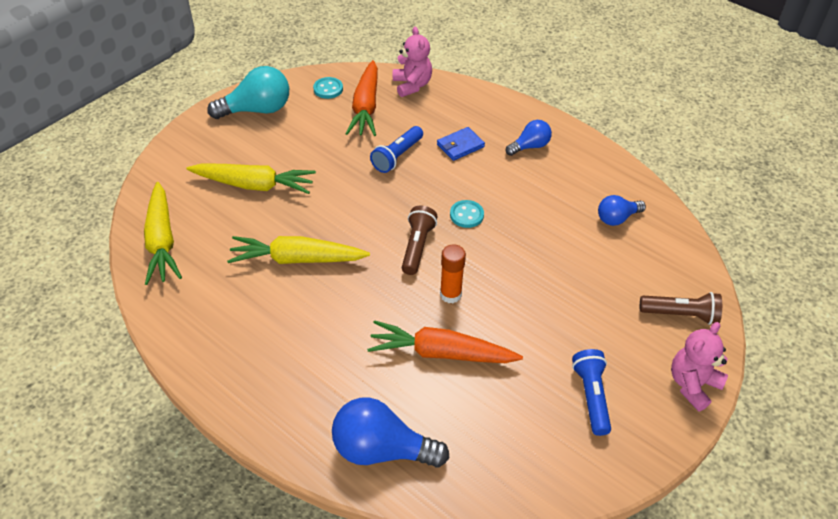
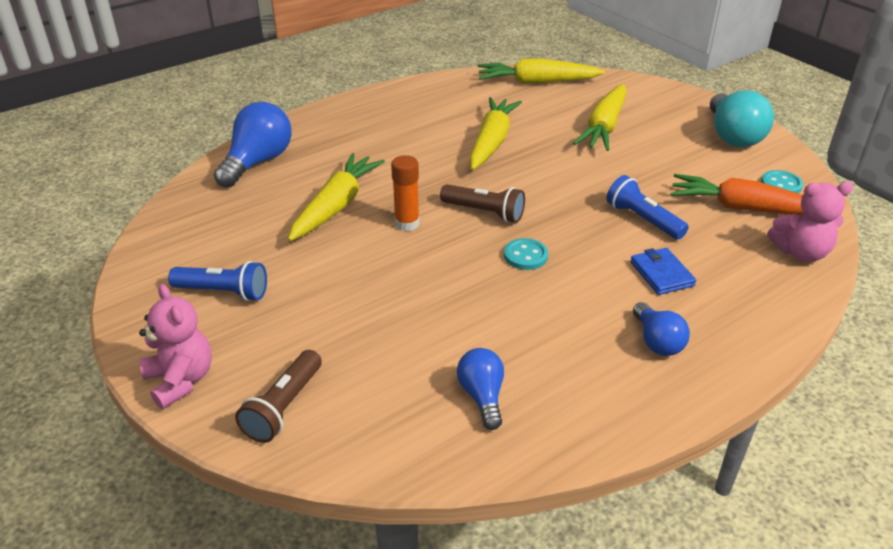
camera: 105 degrees right, 10 degrees down
orange carrot [367,320,523,363] -> yellow carrot [288,153,385,241]

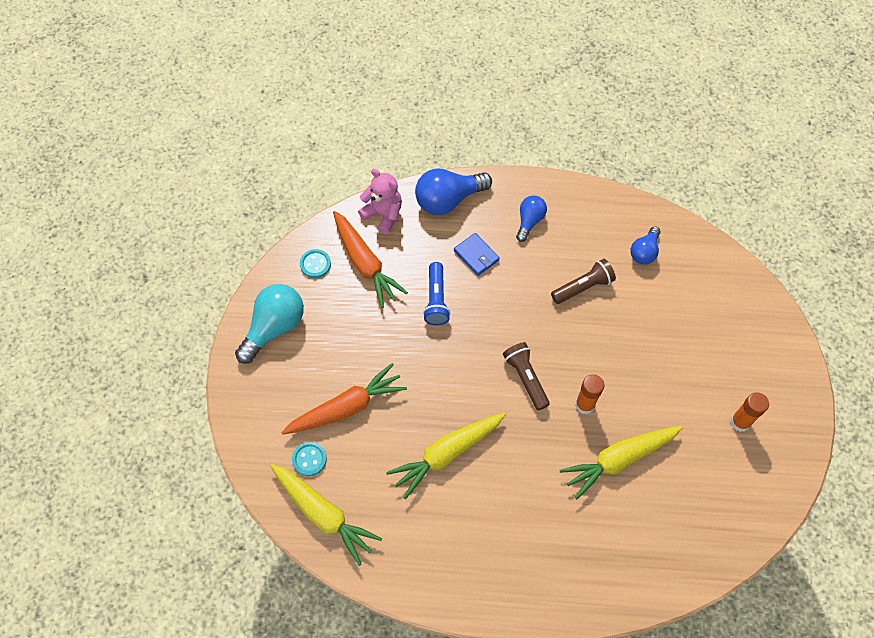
camera: 140 degrees left, 25 degrees up
pink teddy bear [139,284,212,409] -> none
blue flashlight [168,261,267,301] -> orange glue stick [730,392,769,432]
blue light bulb [214,102,292,188] -> blue light bulb moved to [415,168,492,215]
brown flashlight [235,350,322,443] -> brown flashlight moved to [551,259,616,304]
turquoise button [504,238,548,270] -> turquoise button moved to [292,442,327,476]
yellow carrot [573,84,627,151] -> orange carrot [281,363,407,435]
blue wallet [630,248,696,295] -> blue wallet turned 60 degrees counterclockwise [454,233,500,276]

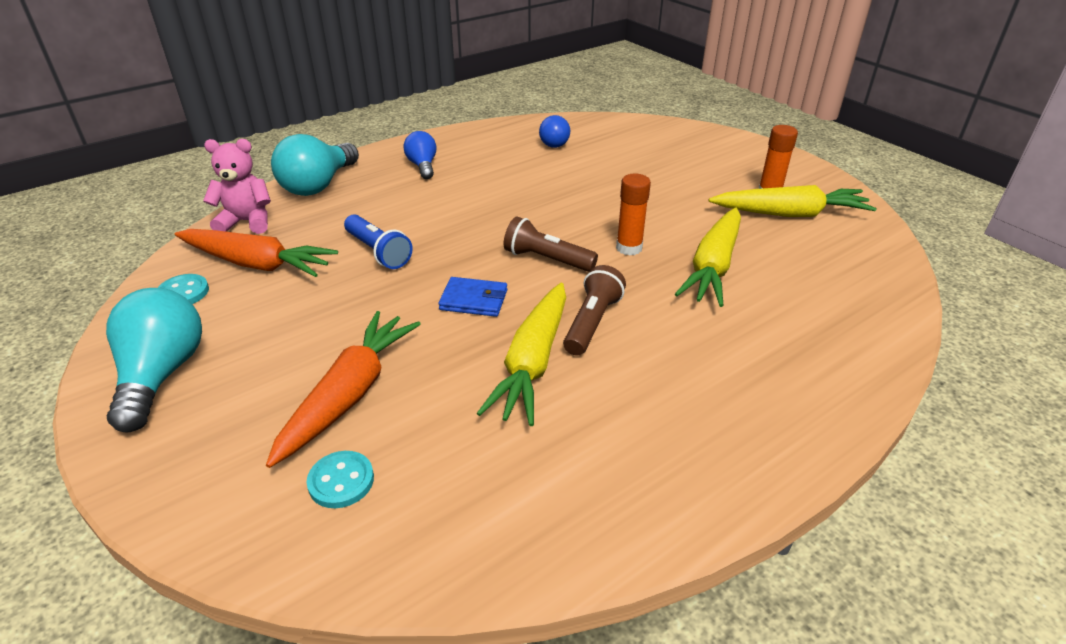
camera: 40 degrees left, 25 degrees down
yellow carrot [270,464,382,566] -> yellow carrot moved to [709,185,877,217]
blue light bulb [415,168,492,215] -> turquoise light bulb [271,134,359,196]
blue wallet [454,233,500,276] -> blue wallet moved to [438,277,507,317]
brown flashlight [551,259,616,304] -> brown flashlight moved to [563,265,626,356]

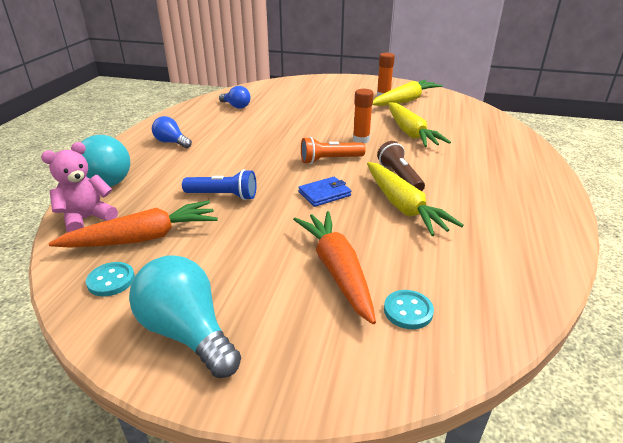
camera: 40 degrees left, 5 degrees down
brown flashlight [504,216,598,272] -> orange flashlight [301,137,366,164]

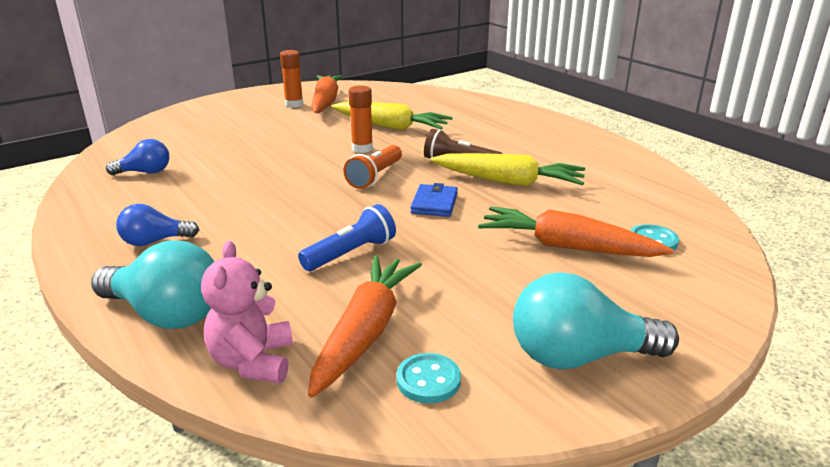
camera: 50 degrees left, 5 degrees down
yellow carrot [373,80,443,106] -> orange carrot [311,75,344,113]

